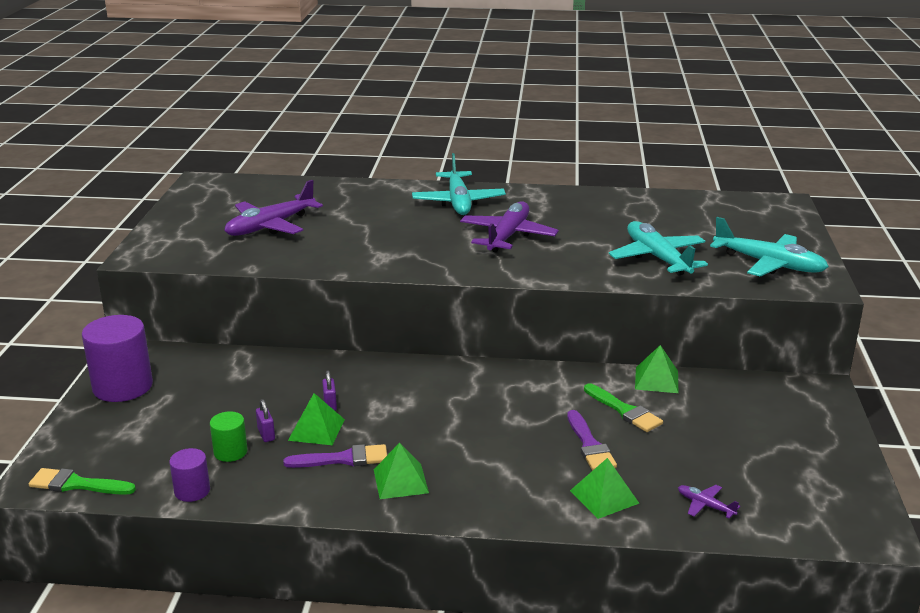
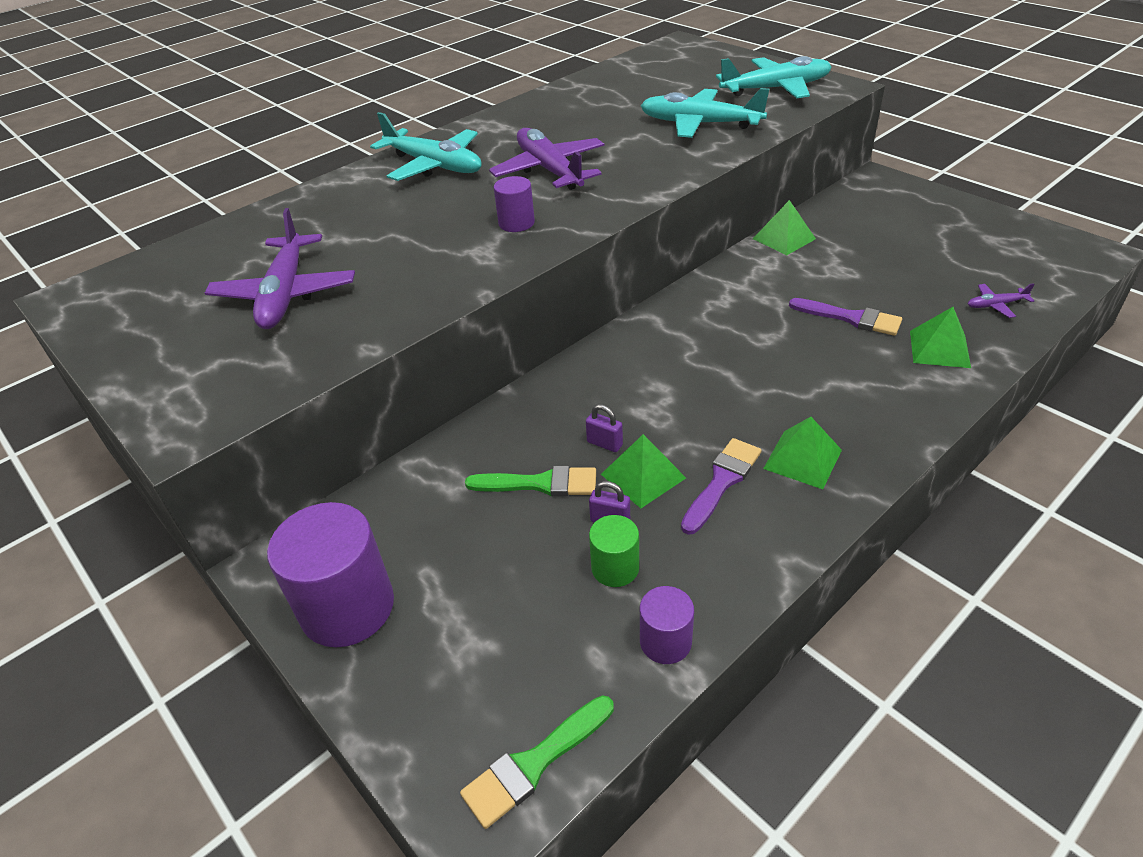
camera: 45 degrees left, 15 degrees up
green brush [584,383,663,432] -> green brush moved to [465,466,596,496]
none -> purple cylinder [493,176,535,232]

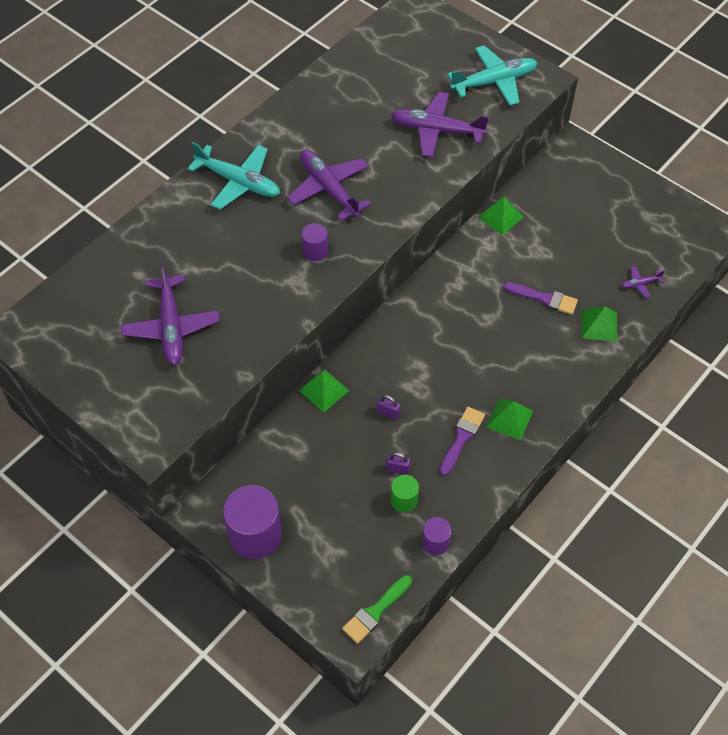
camera: 10 degrees left, 15 degrees up
green brush [465,466,596,496] -> none
green pyramid [601,434,686,508] -> green pyramid moved to [299,369,350,413]
turquoise plane [641,88,769,138] -> purple plane [391,92,489,157]

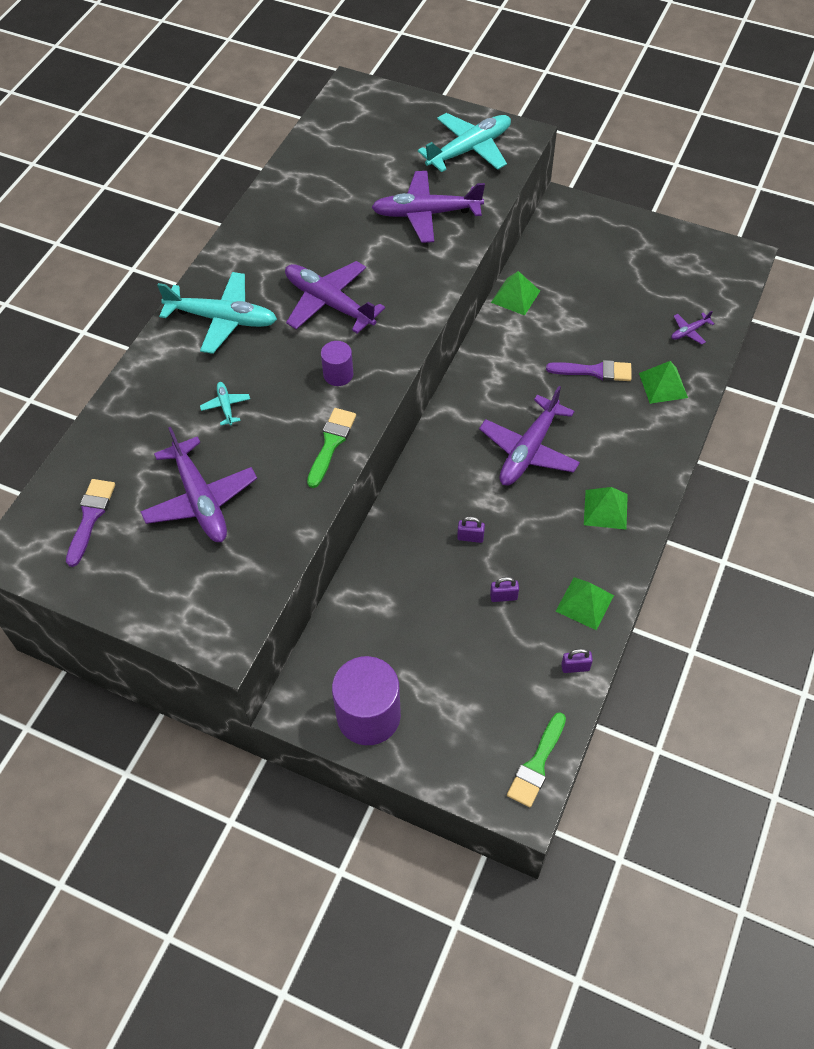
camera: 15 degrees left, 0 degrees up
green pyramid [299,369,350,413] -> green pyramid moved to [556,577,614,630]
green cylinder [391,475,419,512] -> none
purple cylinder [422,517,452,555] -> purple padlock [561,649,593,673]
purple brush [439,407,485,476] -> purple brush moved to [66,479,115,567]
none -> turquoise plane [200,382,250,426]
none -> green brush [307,408,356,488]
none -> purple plane [479,386,580,485]

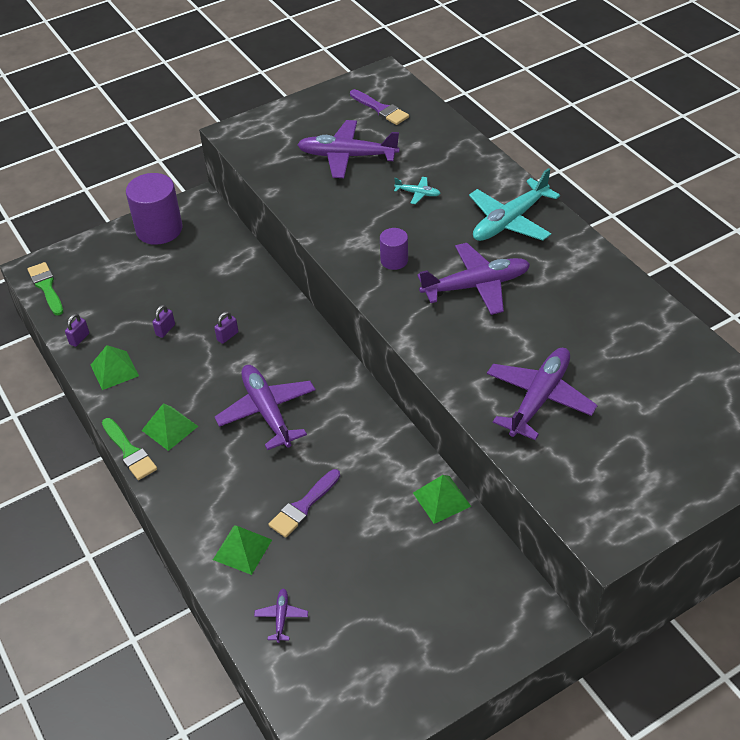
camera: 125 degrees right, 10 degrees down
green brush [307,408,356,488] -> green brush moved to [102,418,157,480]
turquoise plane [418,113,511,172] -> none

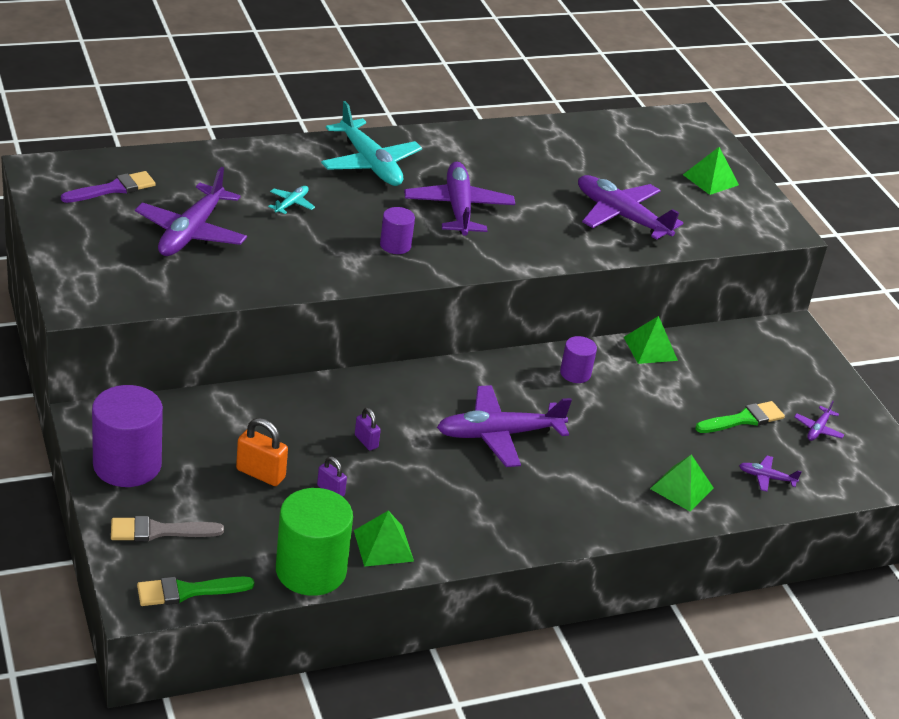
camera: 85 degrees left, 10 degrees down
purple padlock [65,314,89,347] -> green cylinder [276,488,353,596]
green brush [102,418,157,480] -> green brush moved to [695,401,785,433]
green pyramid [142,403,198,451] -> green pyramid moved to [683,147,739,195]
purple brush [269,469,340,538] -> none
none -> grey brush [111,516,224,541]
none -> orange padlock [236,418,288,486]
none -> purple cylinder [560,336,597,383]
none -> purple plane [794,401,844,441]

